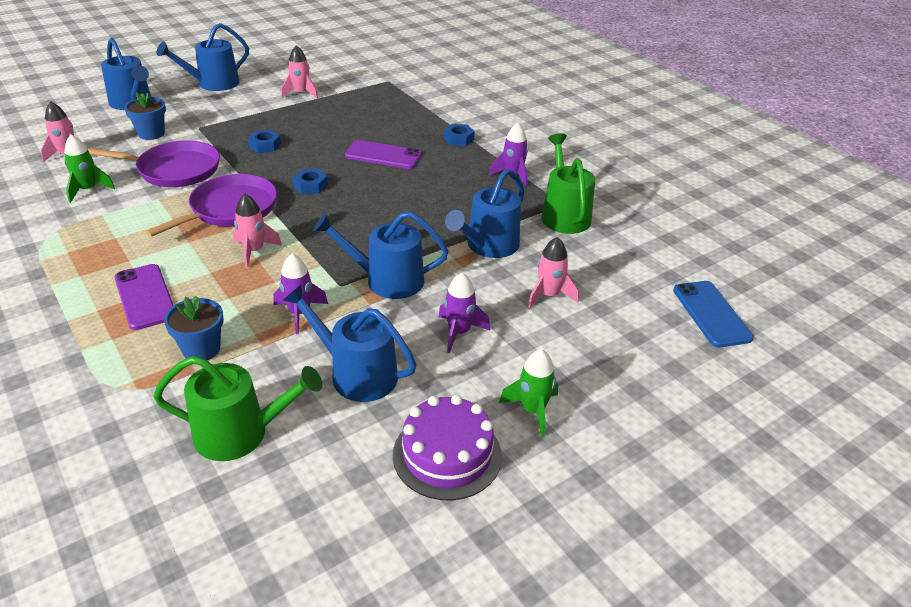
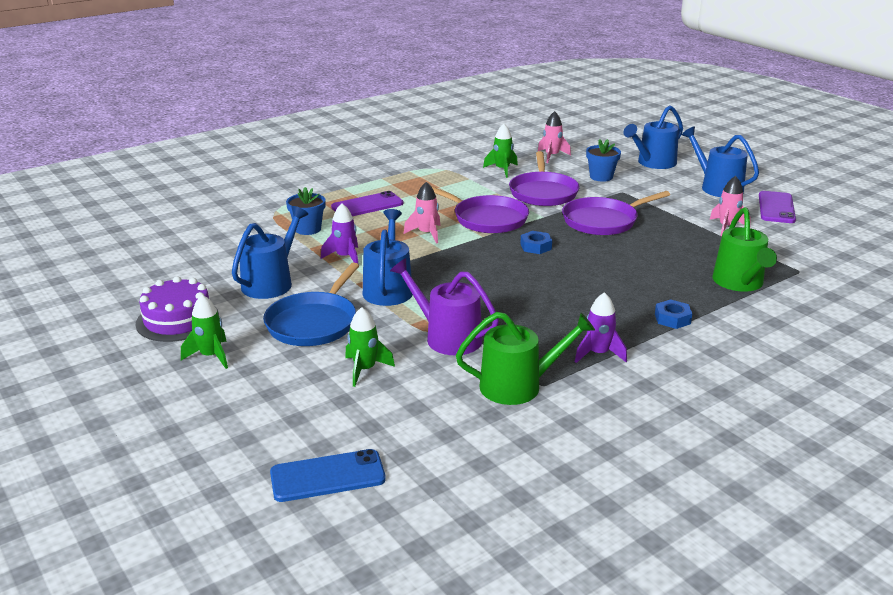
camera: 90 degrees right, 10 degrees down
green watering can [153,356,322,461] -> green watering can moved to [712,207,777,292]
blue nut [248,130,281,153] -> purple pan [562,191,670,235]
purple phone [345,140,422,169] -> purple phone moved to [759,191,796,223]
purple rocket [438,273,490,353] -> blue pan [263,263,359,346]
blue watering can [445,169,525,258] -> purple watering can [390,258,499,355]
pink rocket [528,237,579,309] -> green rocket [345,307,395,387]

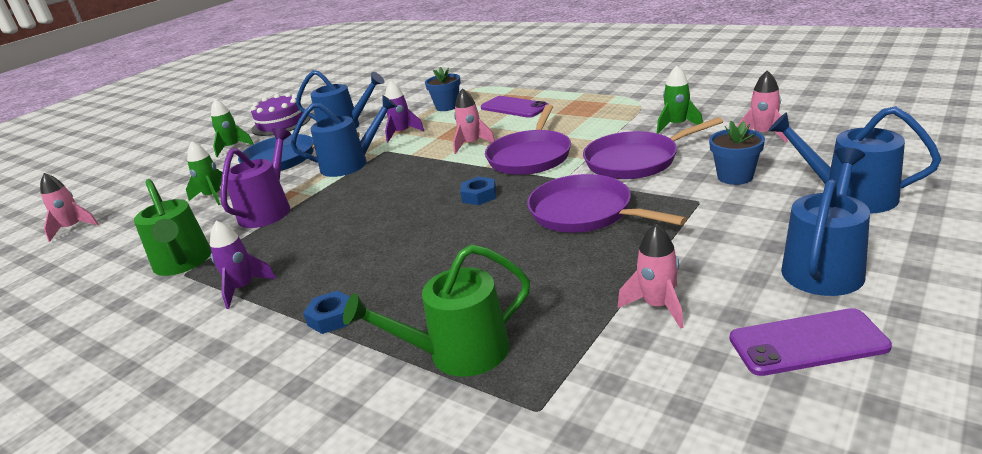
camera: 75 degrees right, 0 degrees up
blue phone [270,449,386,502] -> pink rocket [40,173,98,242]

